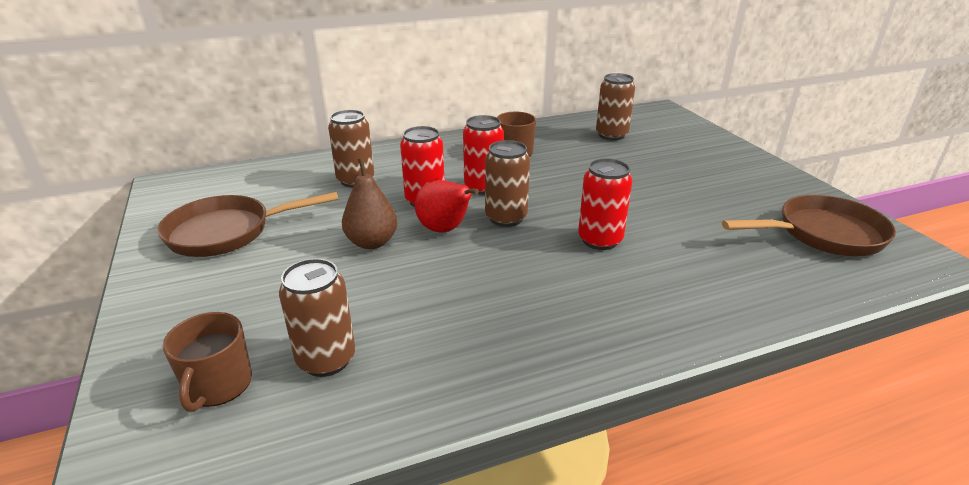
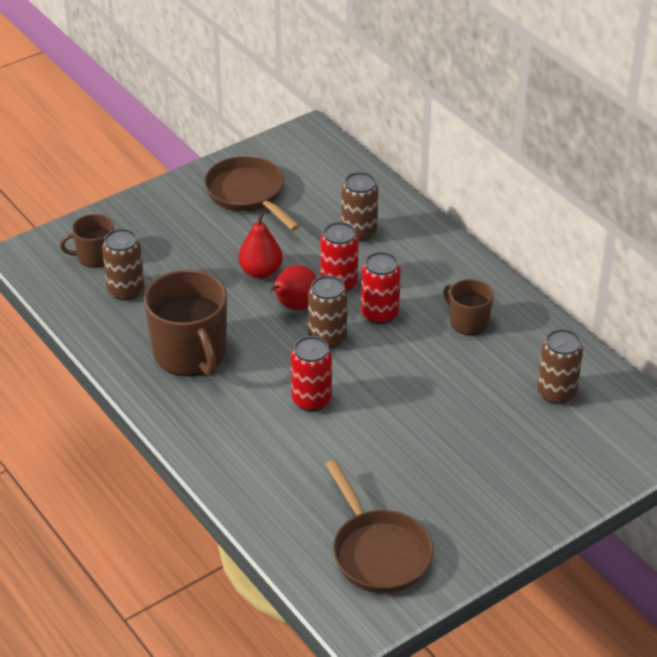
camera: 75 degrees right, 10 degrees up
brown pear [342,158,398,249] -> red pear [238,212,283,279]
none -> brown mug [144,270,227,376]

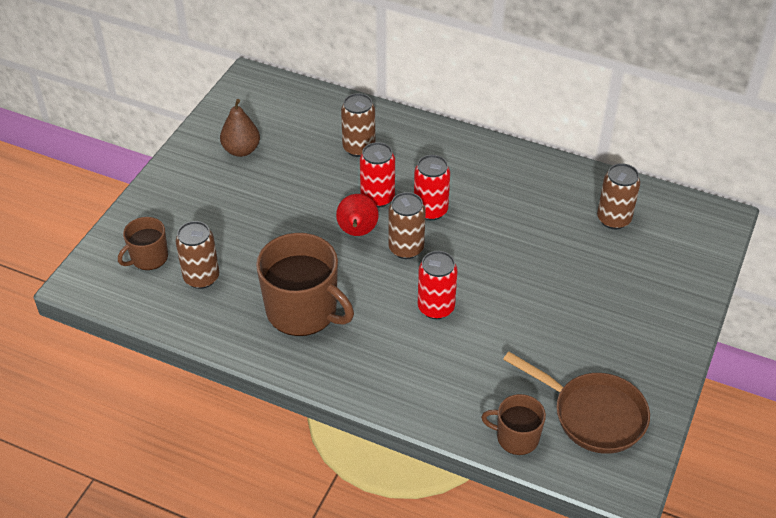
camera: 30 degrees left, 5 degrees up
brown pan [204,156,300,231] -> brown pear [220,99,260,157]
red pear [238,212,283,279] -> none
brown mug [443,279,494,335] -> brown mug moved to [481,394,546,455]

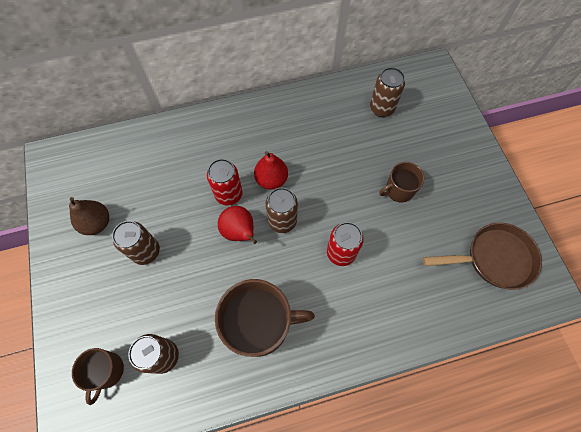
camera: 40 degrees left, 20 degrees up
brown can [341,93,376,157] -> brown can moved to [112,221,160,265]
red can [414,155,450,221] -> red pear [254,151,288,190]
brown mug [481,394,546,455] -> brown mug moved to [379,162,424,202]

